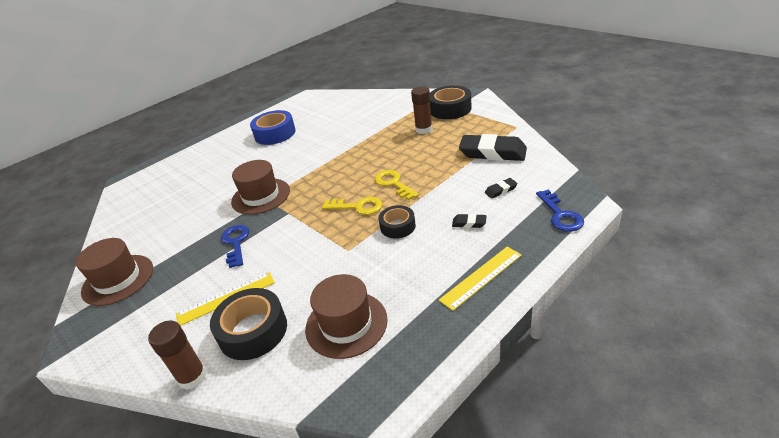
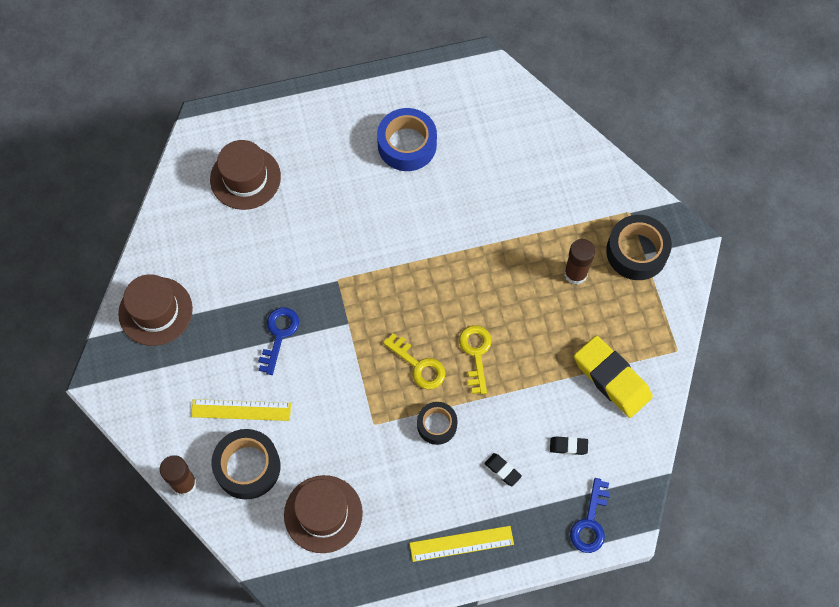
camera: 25 degrees right, 30 degrees up
brown hat [231,160,290,215] -> brown hat moved to [210,140,281,210]
black eraser [459,134,527,161] -> yellow eraser [574,335,653,418]

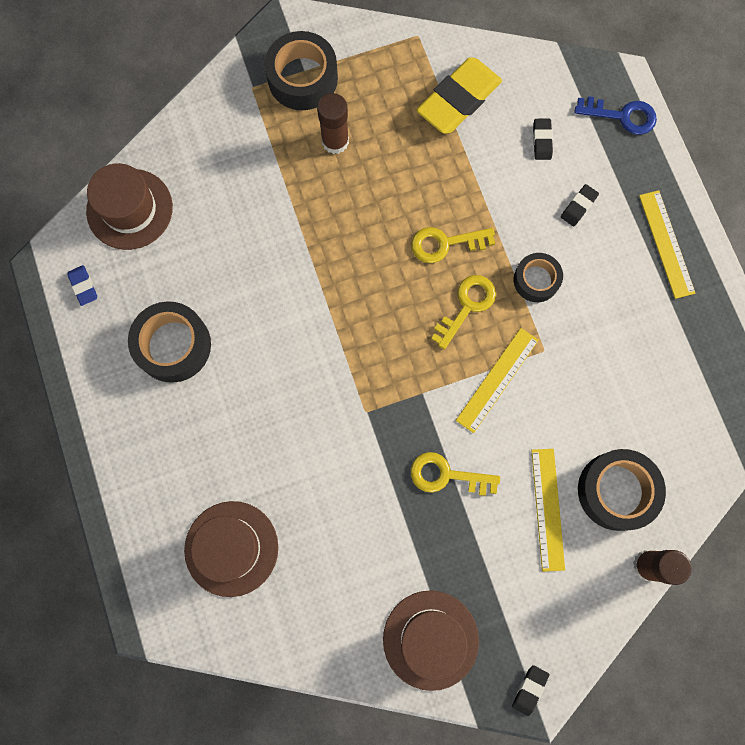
camera: 95 degrees left, 10 degrees up
blue key [258,307,299,375] -> yellow key [411,452,500,496]
brown hat [284,475,363,553] -> brown hat moved to [86,163,173,250]
blue tape [377,108,437,171] -> black tape [128,301,211,383]
none -> blue eraser [67,265,97,306]
none -> yellow ruler [456,328,539,433]
none -> black eraser [512,665,550,716]

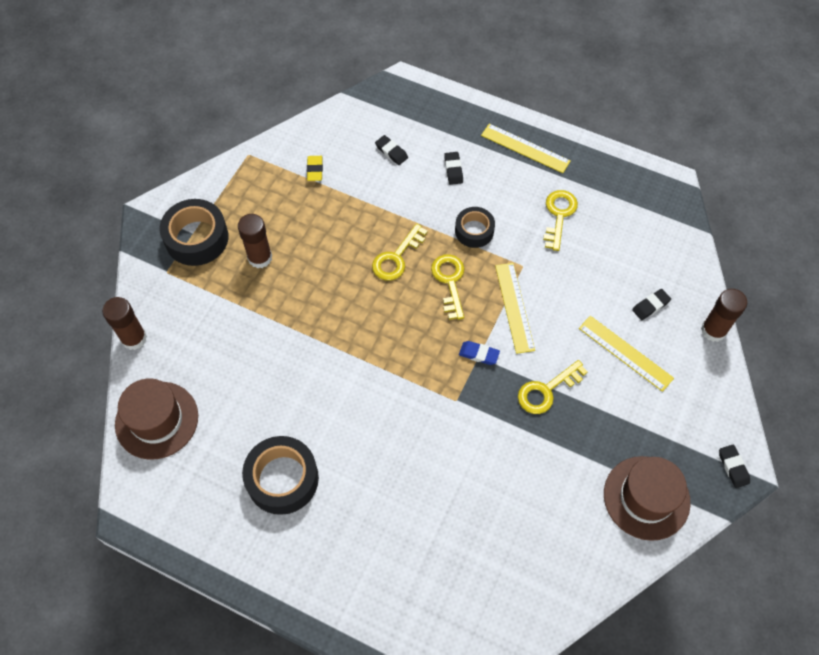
camera: 45 degrees left, 15 degrees down
blue eraser [67,265,97,306] -> blue eraser moved to [459,341,500,365]
brown hat [184,501,278,597] -> none
yellow eraser [416,57,502,134] -> yellow eraser [307,156,323,181], size x0.44
blue key [574,96,657,135] -> none
black tape [578,449,666,531] -> black eraser [632,289,671,320]
none -> brown glue stick [102,297,147,350]
none -> yellow key [543,190,578,251]

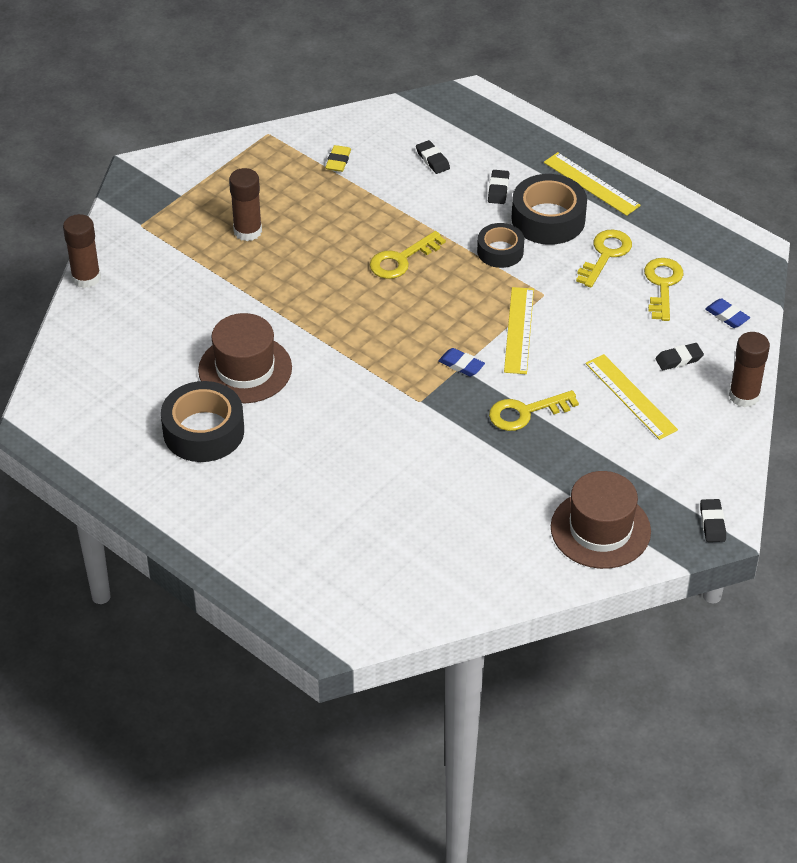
camera: 15 degrees right, 15 degrees down
brown hat [115,378,198,460] -> brown hat moved to [198,313,292,403]
black tape [160,199,229,266] -> black tape moved to [512,174,587,245]
yellow key [431,254,465,320] -> yellow key moved to [644,258,683,321]
none -> blue eraser [705,298,750,328]

